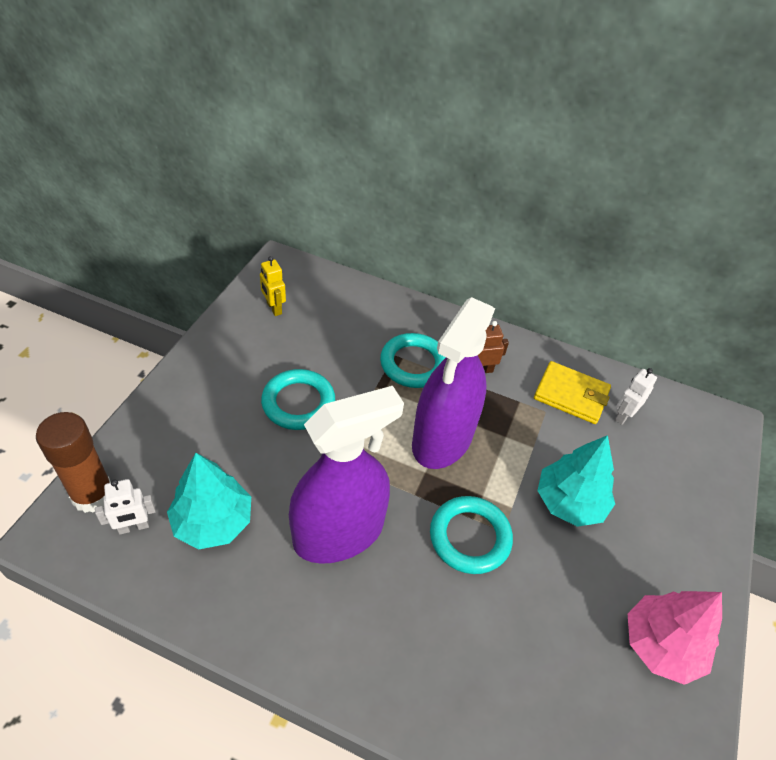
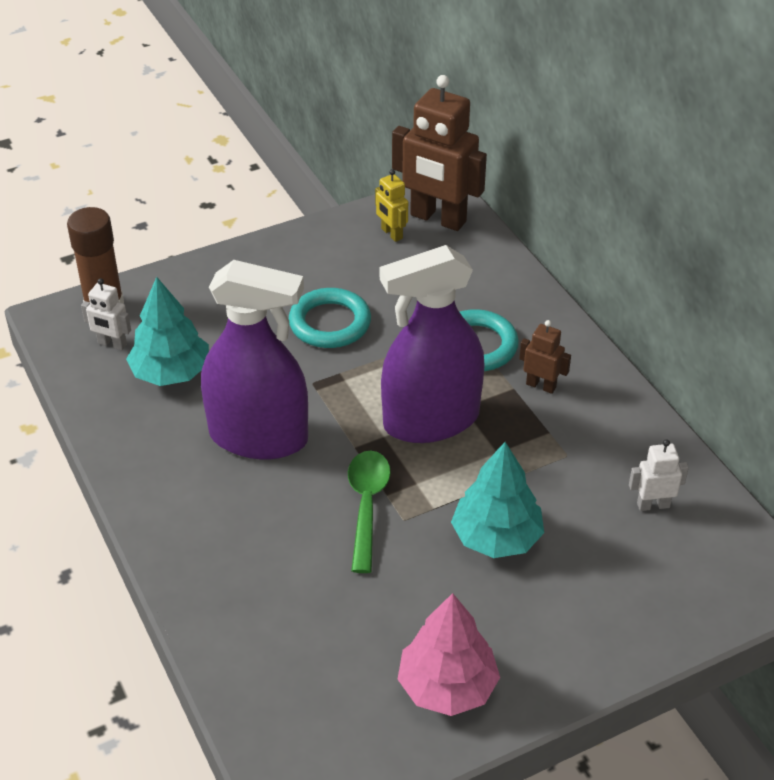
camera: 45 degrees right, 5 degrees down
yellow robot [260,256,286,316] -> yellow robot turned 45 degrees counterclockwise [375,169,408,242]
turquoise ring [430,496,513,574] -> green spoon [348,451,391,573]
yellow wallet [534,361,611,424] -> none
none -> brown robot [392,75,487,231]

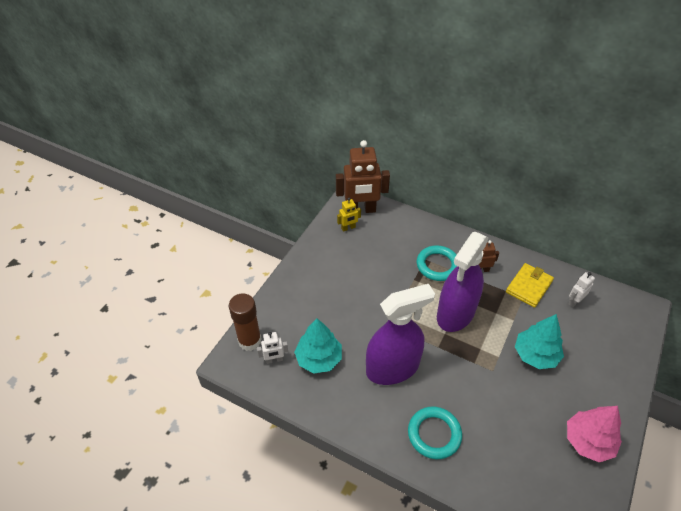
camera: 35 degrees left, 5 degrees up
turquoise ring [289,288,371,348] -> turquoise ring moved to [408,407,462,459]
green spoon [348,451,391,573] -> none
yellow robot [375,169,408,242] -> yellow robot turned 45 degrees counterclockwise [337,198,361,232]
none -> yellow wallet [506,263,554,308]

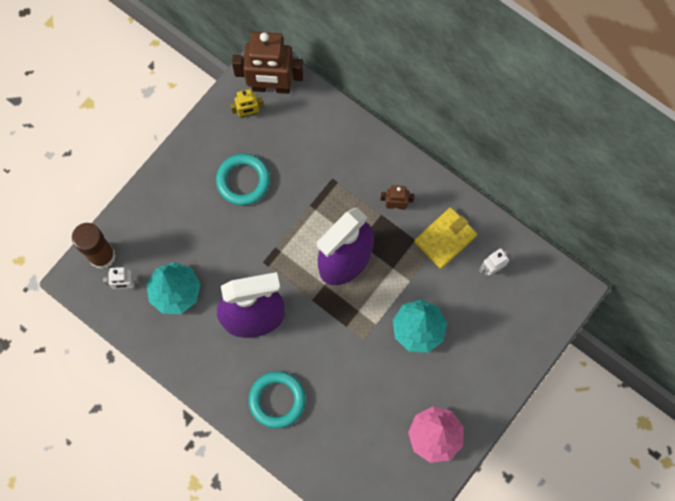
camera: 10 degrees right, 25 degrees up
turquoise ring [417,245,457,281] -> turquoise ring moved to [216,154,270,205]

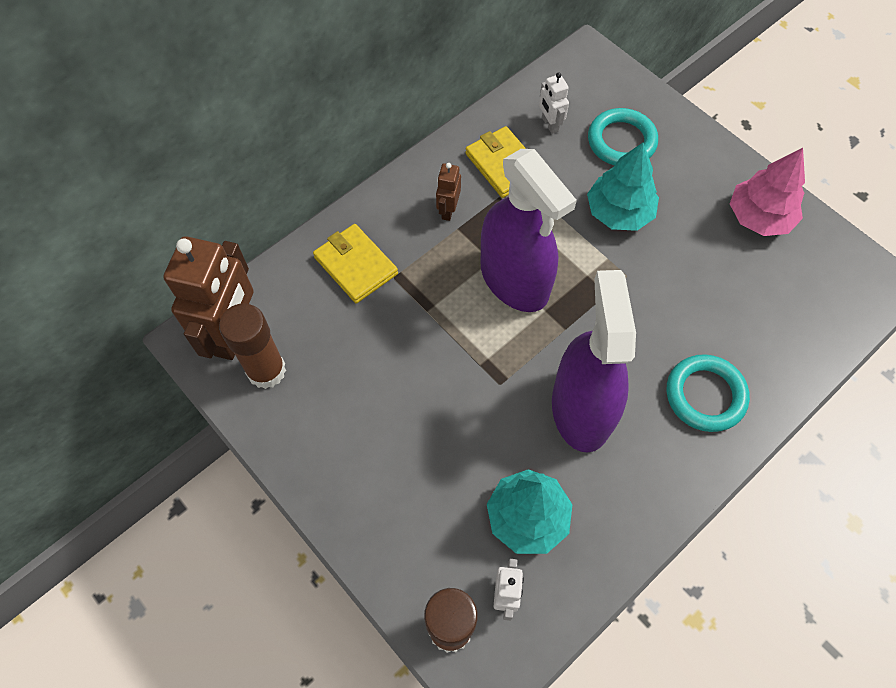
camera: 80 degrees left, 10 degrees down
turquoise ring [216,154,270,205] -> turquoise ring moved to [588,108,658,166]
yellow robot [230,89,264,118] -> brown glue stick [219,303,286,389]
none -> yellow wallet [313,224,398,303]

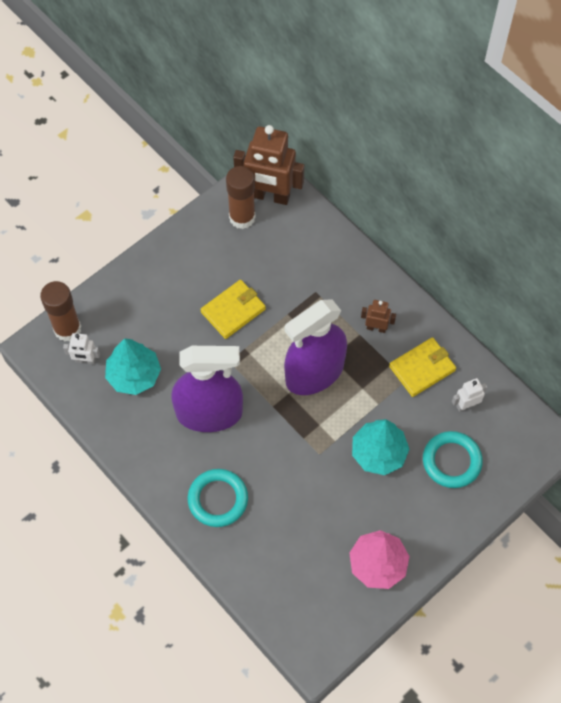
camera: 90 degrees right, 0 degrees up
yellow wallet [313,224,398,303] -> yellow wallet moved to [200,280,266,339]

